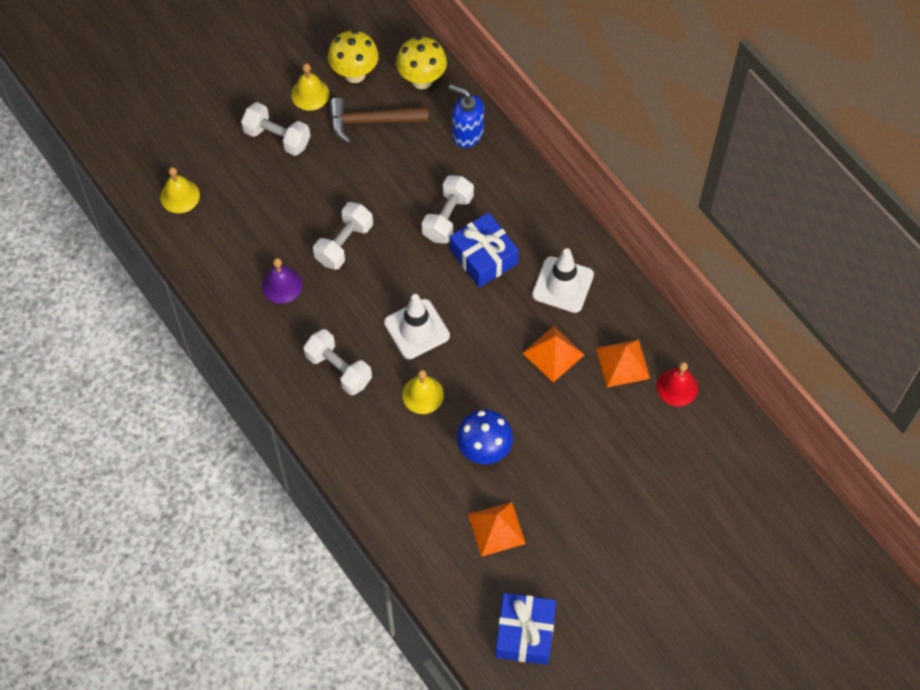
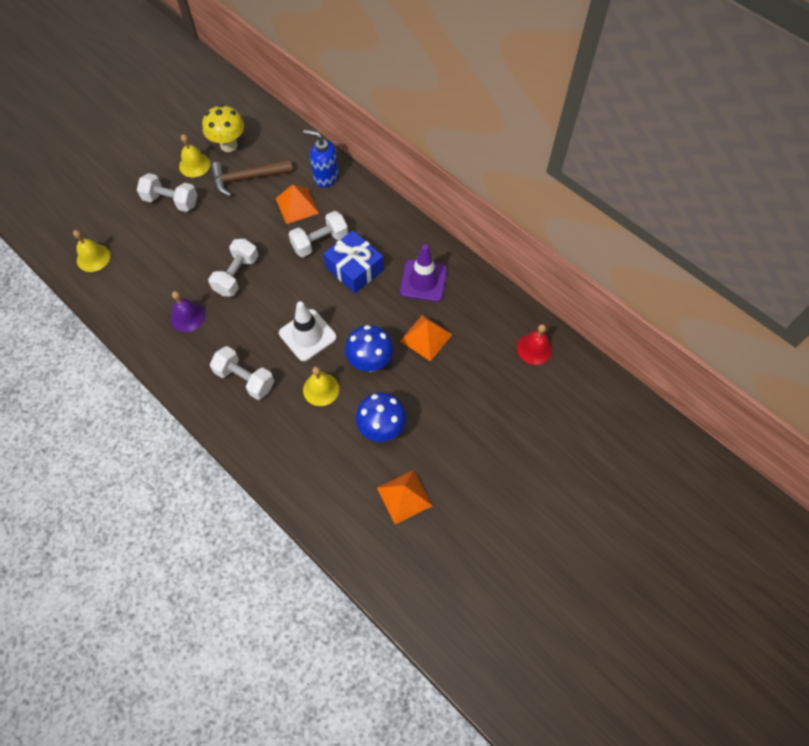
camera: 10 degrees left, 0 degrees up
yellow mushroom [396,36,447,89] -> none
white dumbbell [422,175,474,244] -> white dumbbell turned 45 degrees clockwise [289,211,348,257]
blue gift [495,593,556,665] -> none
white traffic cone [532,248,594,313] -> purple traffic cone [400,244,447,302]
orange pyramid [596,339,650,387] -> orange pyramid moved to [276,185,319,224]
none -> blue mushroom [345,325,394,372]

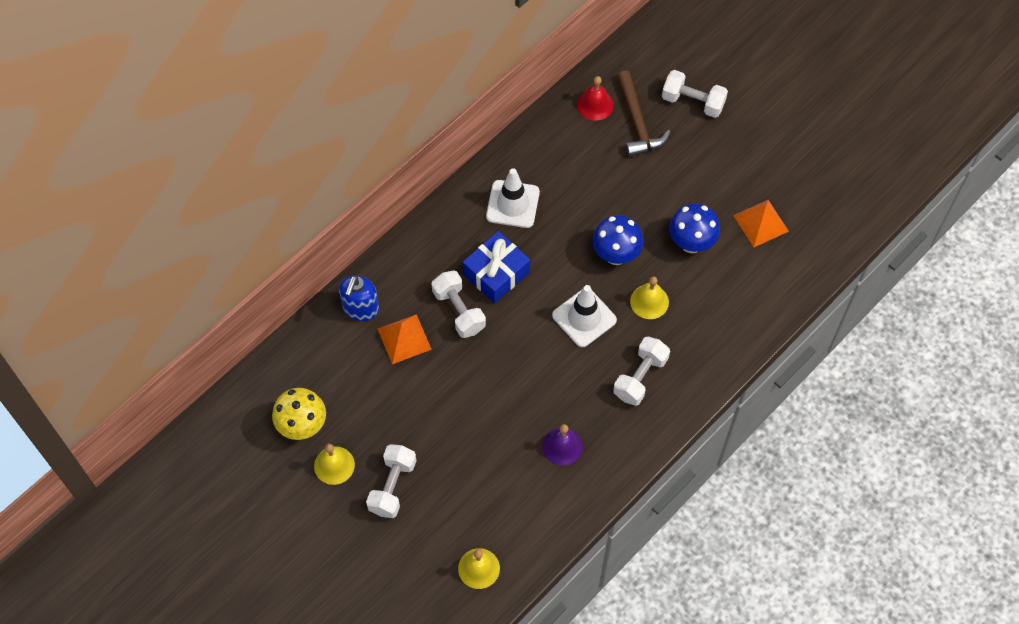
camera: 90 degrees left, 0 degrees up
white dumbbell [208,239,258,297] -> white dumbbell moved to [662,70,728,118]
brown hammer [210,159,293,197] -> brown hammer moved to [616,71,671,157]
purple traffic cone [400,244,447,302] -> white traffic cone [486,168,540,228]
orange pyramid [400,315,453,361] -> none

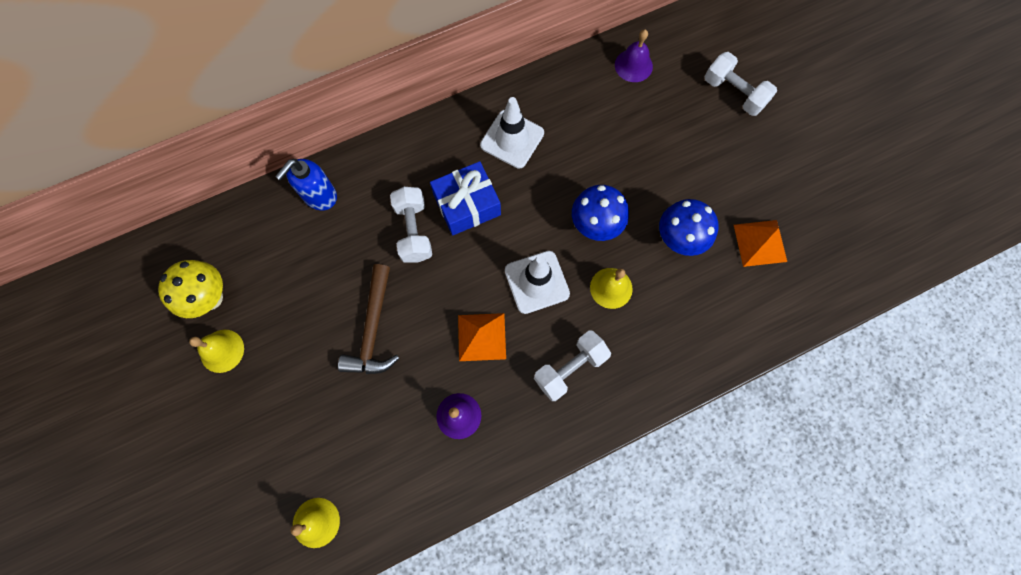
camera: 20 degrees right, 10 degrees up
white dumbbell [366,444,417,518] -> none
orange pyramid [378,314,432,364] -> orange pyramid moved to [458,313,506,361]
red bell [577,76,614,121] -> purple bell [615,29,653,82]
brown hammer [616,71,671,157] -> brown hammer moved to [338,264,399,374]

